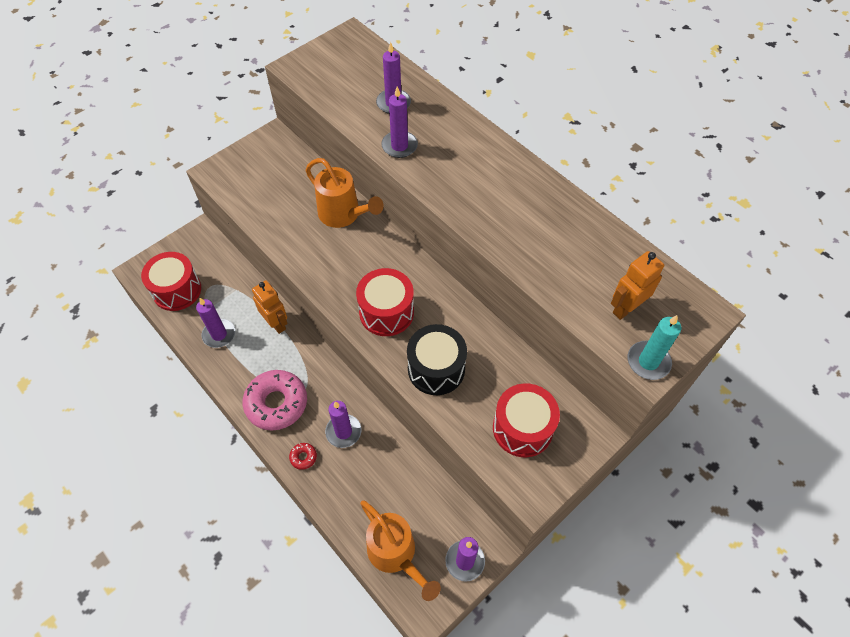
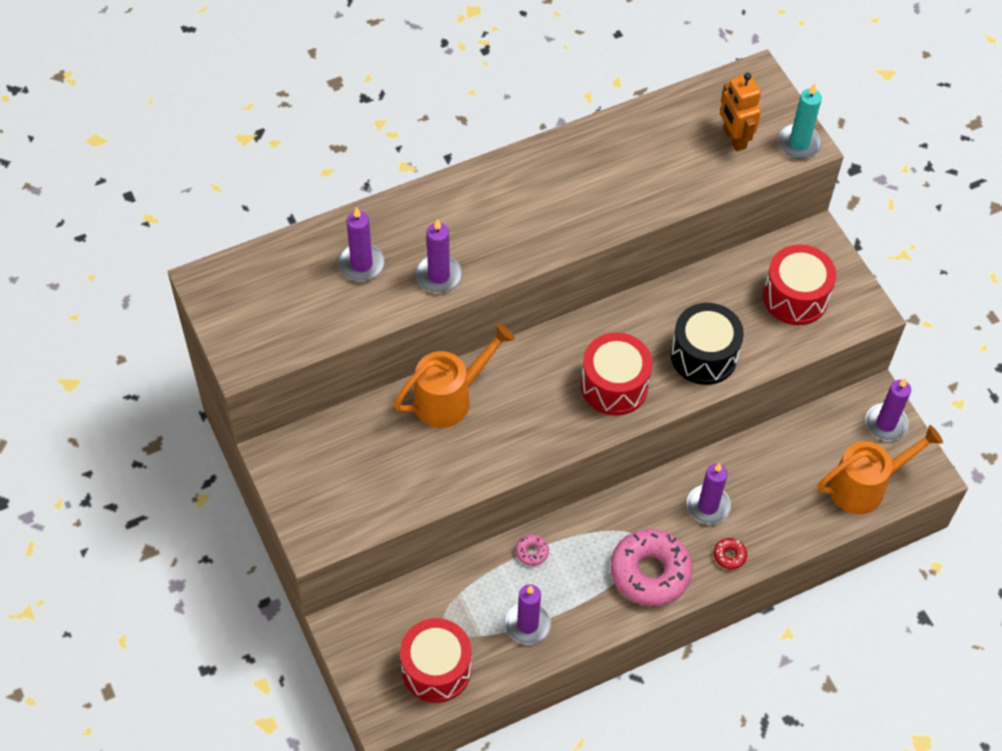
camera: 75 degrees left, 0 degrees up
orange robot [252,280,288,334] -> pink donut [516,534,549,566]

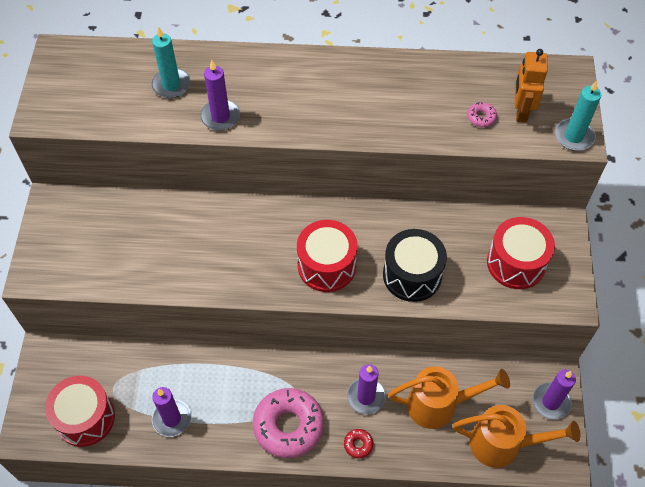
camera: 30 degrees right, 0 degrees up
purple candle [338,207,385,281] -> turquoise candle [152,27,191,98]
orange watering can [394,323,515,428] -> orange watering can moved to [388,366,510,429]
pink donut [516,534,549,566] -> pink donut moved to [467,102,497,127]

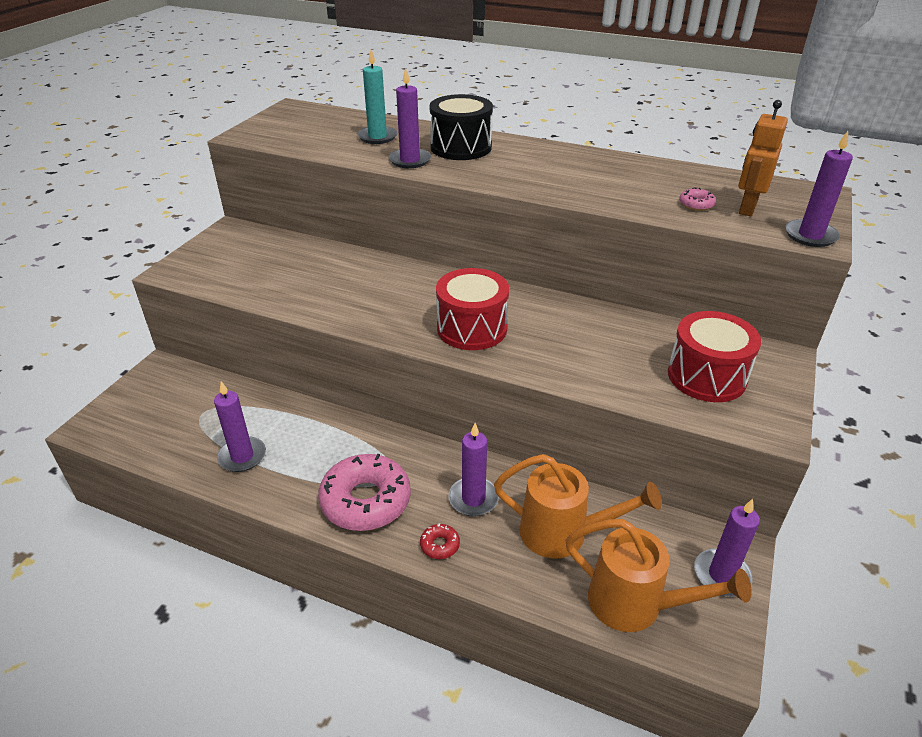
camera: 20 degrees right, 20 degrees down
red drum [45,376,115,447] -> none
black drum [383,229,447,302] -> black drum moved to [430,94,493,160]
turquoise candle [555,81,601,151] -> purple candle [785,131,853,247]

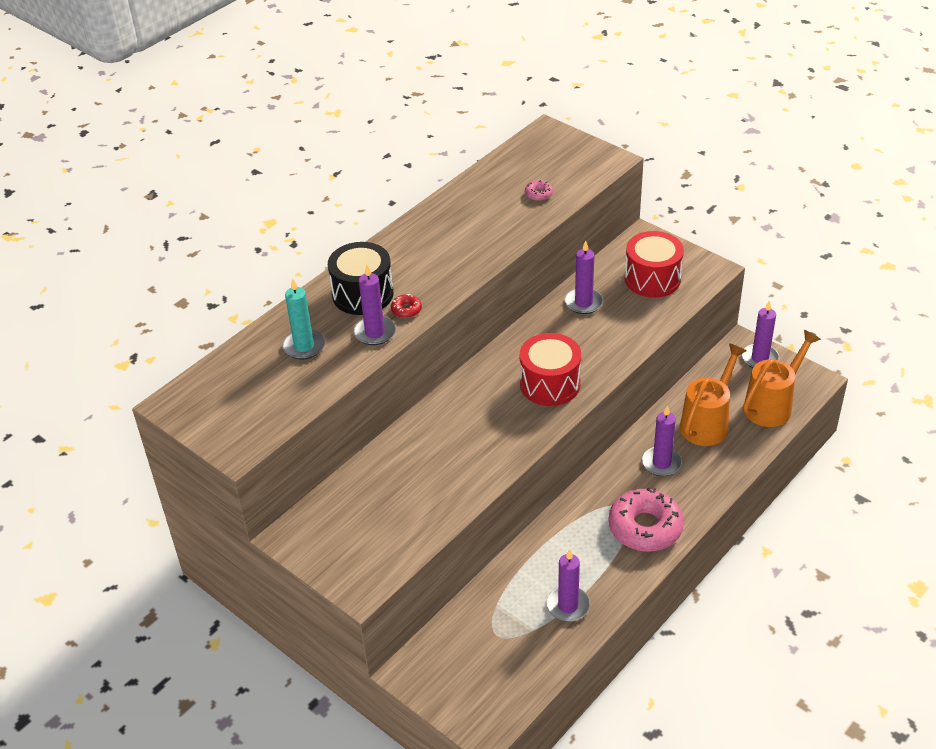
camera: 70 degrees left, 5 degrees up
red donut [420,524,460,559] -> red donut moved to [391,294,422,318]
orange robot [738,100,788,216] -> none
purple candle [785,131,853,247] -> purple candle moved to [565,241,603,314]

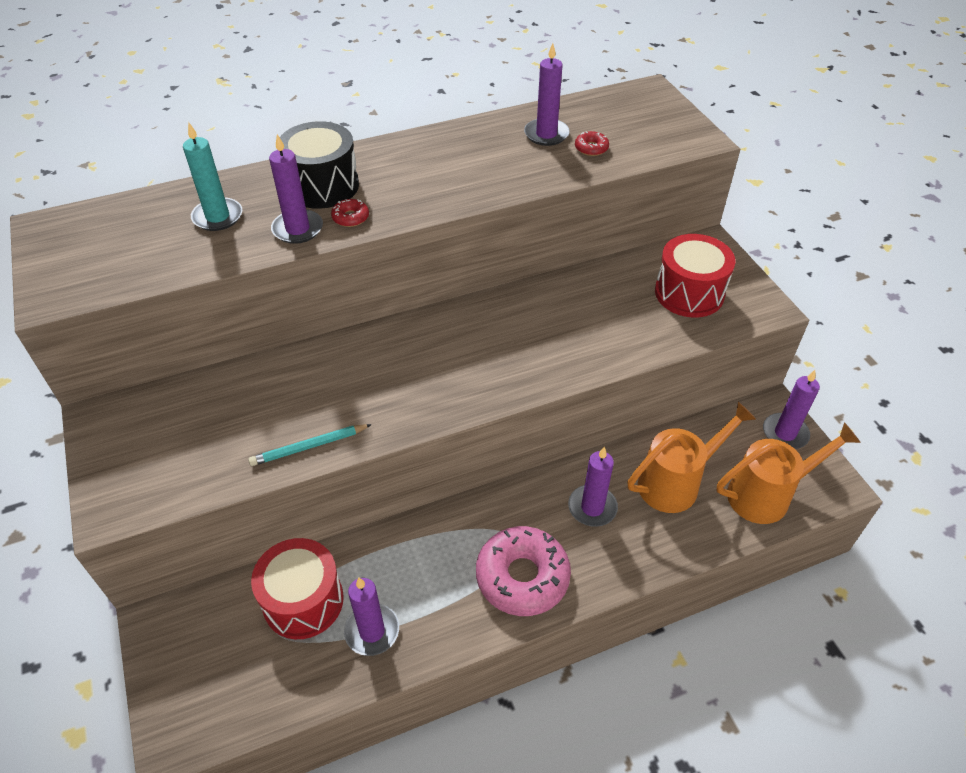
camera: 25 degrees right, 5 degrees up
red drum [520,333,581,406] -> red drum moved to [251,538,344,639]
pink donut [525,180,553,201] -> red donut [575,131,609,156]
purple candle [565,241,603,314] -> purple candle moved to [524,43,570,146]
none -> turquoise pencil [248,424,372,466]

